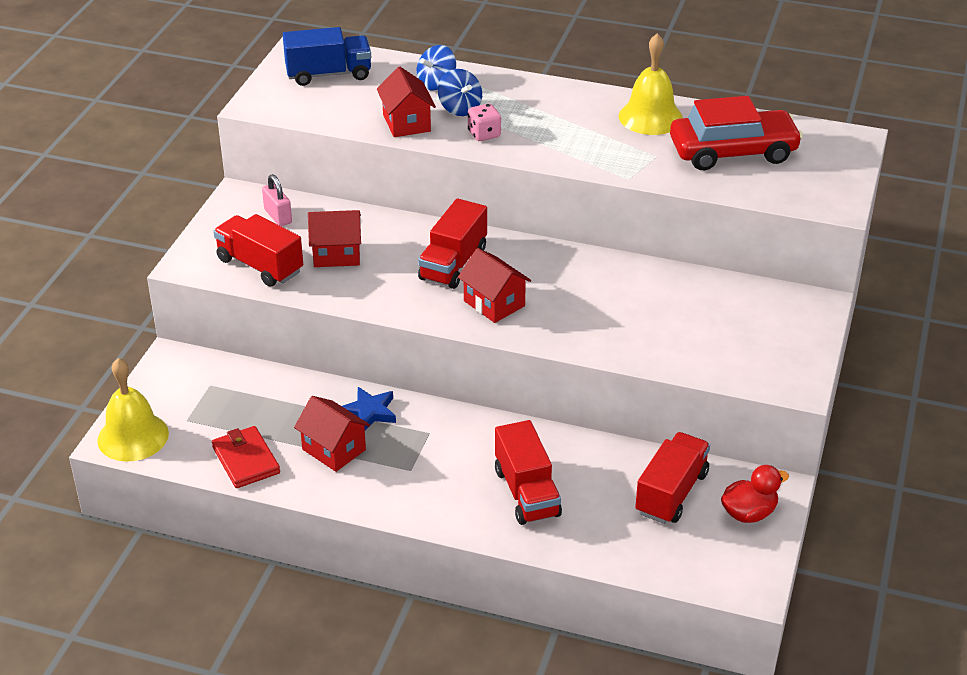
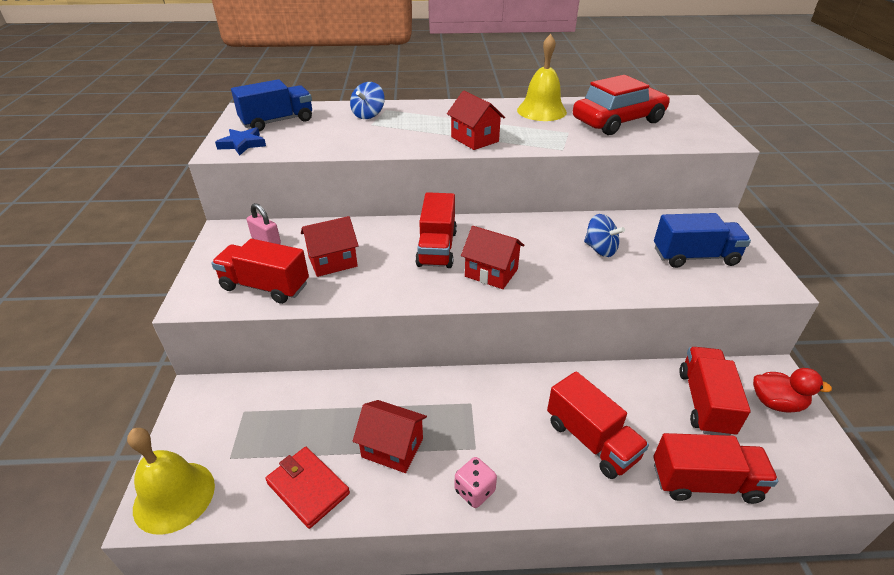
camera: 20 degrees left, 0 degrees up
blue star [342,387,396,430] -> blue star moved to [215,127,266,156]
red house [377,67,436,137] -> red house moved to [447,91,505,150]
blue spinning top [438,69,482,116] -> blue spinning top moved to [584,214,625,257]
pink dice [468,104,501,141] -> pink dice moved to [455,457,497,508]
red duck [721,465,789,523] -> red duck turned 60 degrees clockwise [753,368,832,413]
none -> blue truck [654,213,751,268]
none -> red truck [654,433,778,504]

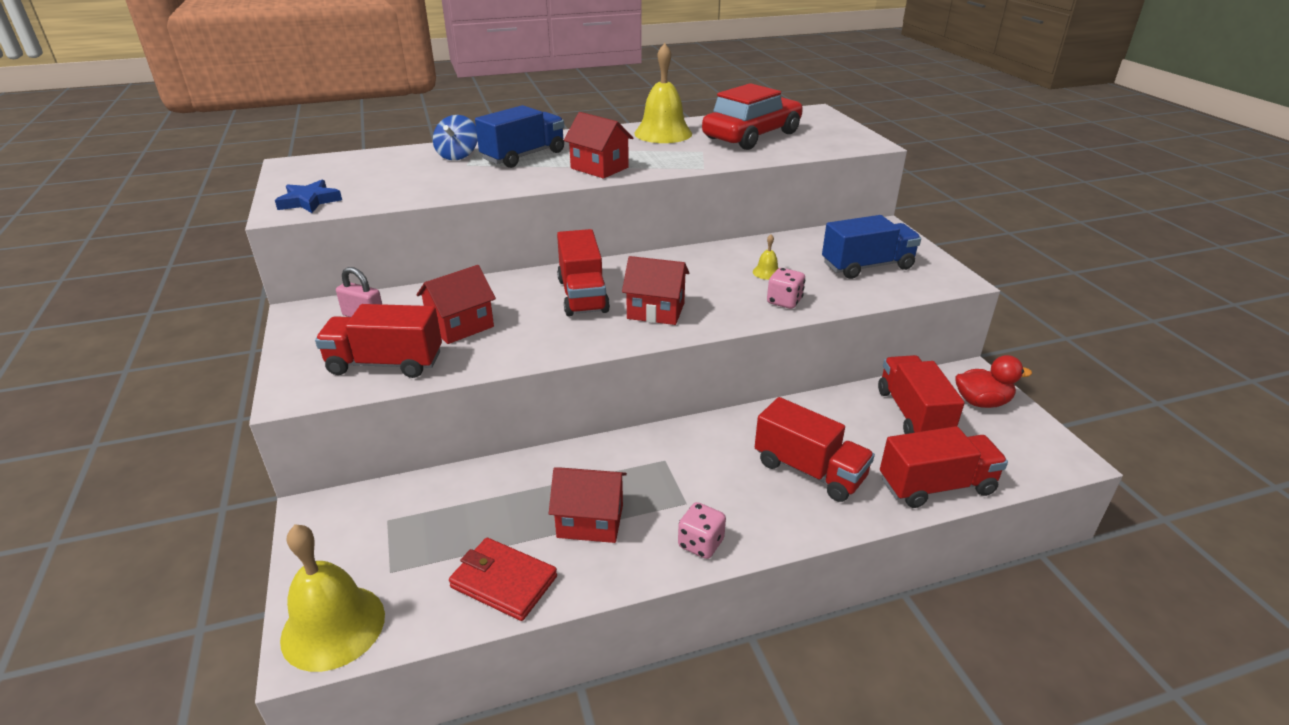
camera: 15 degrees left, 5 degrees down
blue truck [231,79,312,132] -> blue truck moved to [475,105,564,168]
blue spinning top [584,214,625,257] -> yellow bell [753,234,778,280]
none -> pink dice [767,268,805,309]

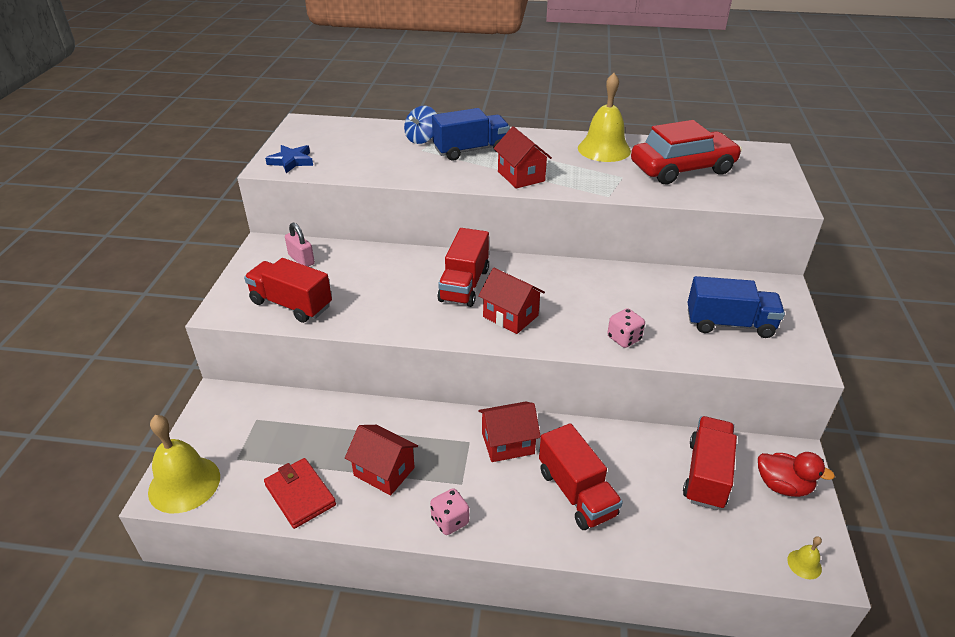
camera: 25 degrees right, 5 degrees up
red house [416,265,496,344] -> red house moved to [478,402,541,462]
yellow bell [753,234,778,280] -> yellow bell moved to [787,536,822,579]
red truck [880,426,1008,508] -> none

